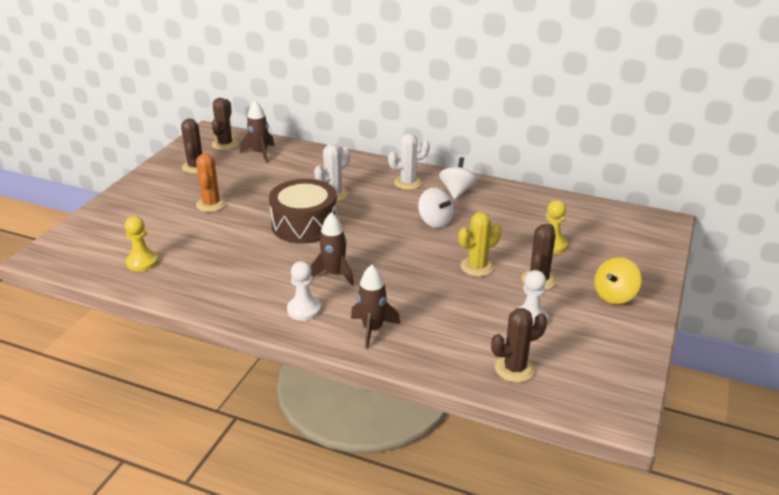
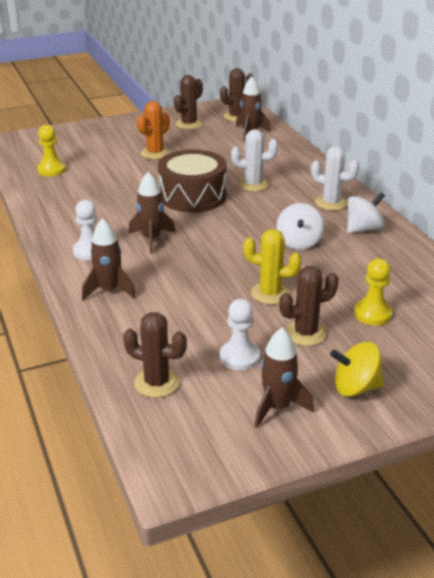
camera: 45 degrees right, 0 degrees up
none -> brown rocket [255,327,314,428]

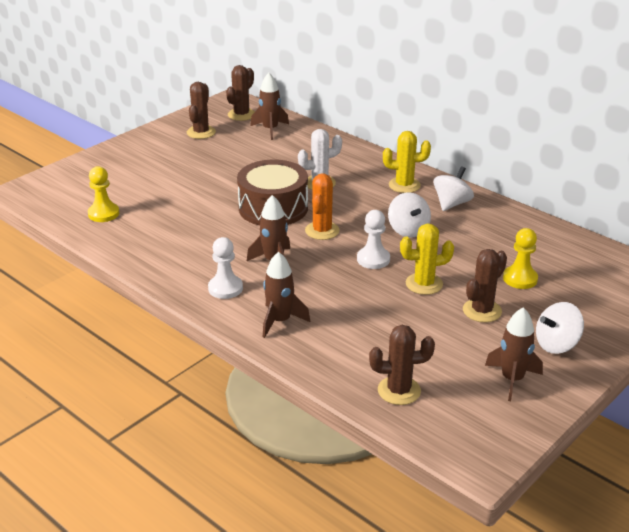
camera: 25 degrees left, 0 degrees up
orange cactus [137,101,170,159] -> orange cactus moved to [305,173,340,240]
white pawn [220,299,260,370] -> white pawn moved to [357,210,390,269]
white cactus [311,146,359,211] -> yellow cactus [383,131,431,193]
yellow spinning top [330,342,384,397] -> white spinning top [536,302,584,354]

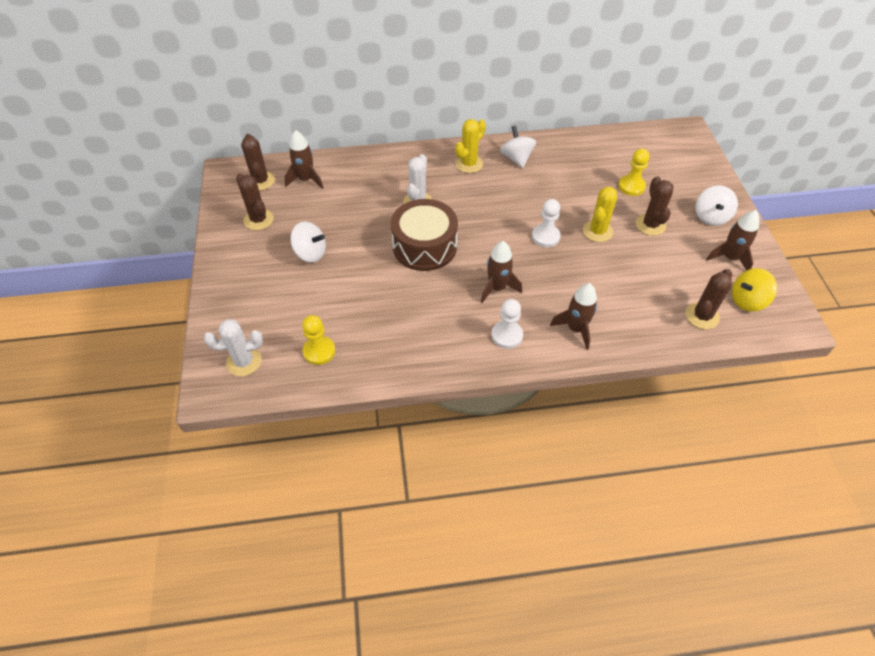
camera: 50 degrees left, 20 degrees up
orange cactus [305,173,340,240] -> none
white spinning top [388,192,431,238] -> white spinning top moved to [290,222,326,262]
none -> white cactus [204,319,263,376]
none -> yellow spinning top [732,268,777,312]

